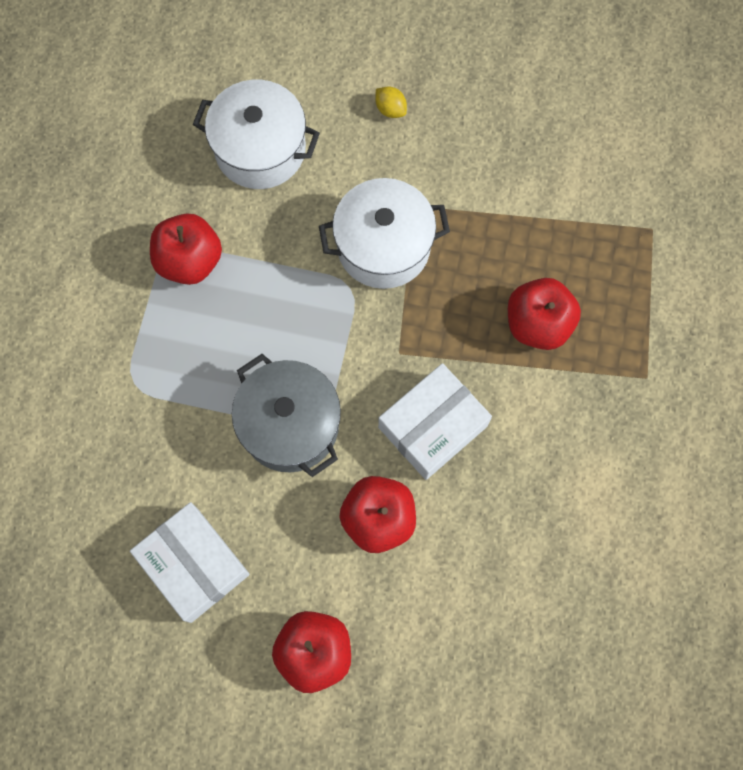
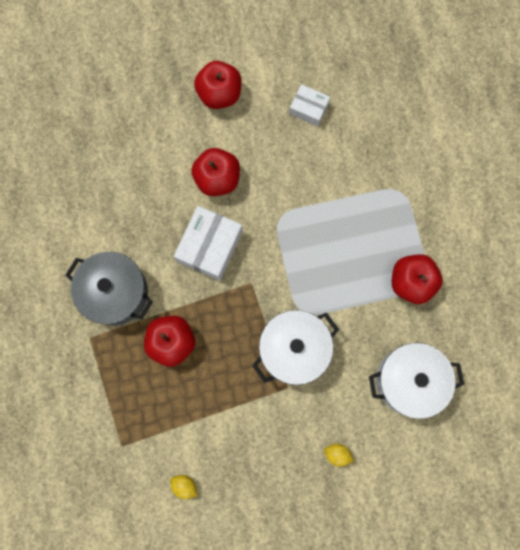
camera: 155 degrees right, 5 degrees up
white box [130,502,250,623] -> white box [289,84,330,127], size x0.59
grey pot [232,354,341,477] -> grey pot moved to [65,252,153,325]
none -> yellow lemon [170,475,197,499]

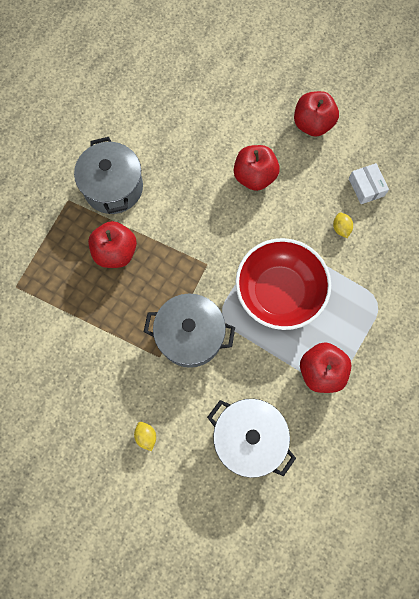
camera: 45 degrees right, 5 degrees down
yellow lemon [170,475,197,499] -> yellow lemon moved to [333,212,353,238]
white box [174,206,243,281] -> none
white pot [252,310,339,385] -> grey pot [144,294,235,368]
none -> red bowl [235,238,331,330]

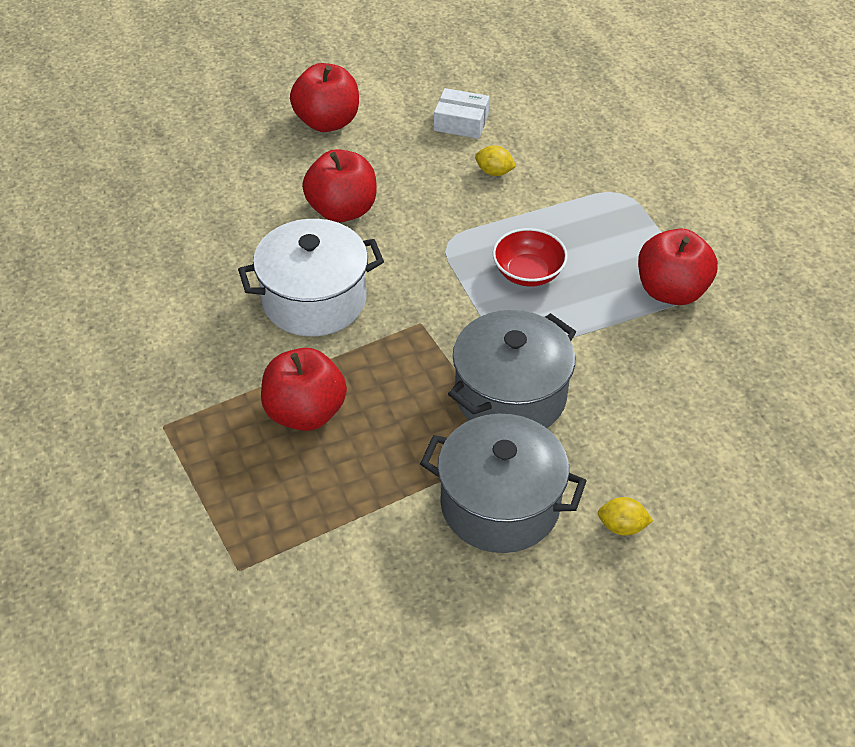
camera: 55 degrees left, 25 degrees down
grey pot [74,137,143,214] -> grey pot moved to [420,414,587,553]
white pot [207,399,296,478] -> white pot moved to [238,219,384,336]
red bowl [235,238,331,330] -> red bowl [493,228,568,287], size x0.50

